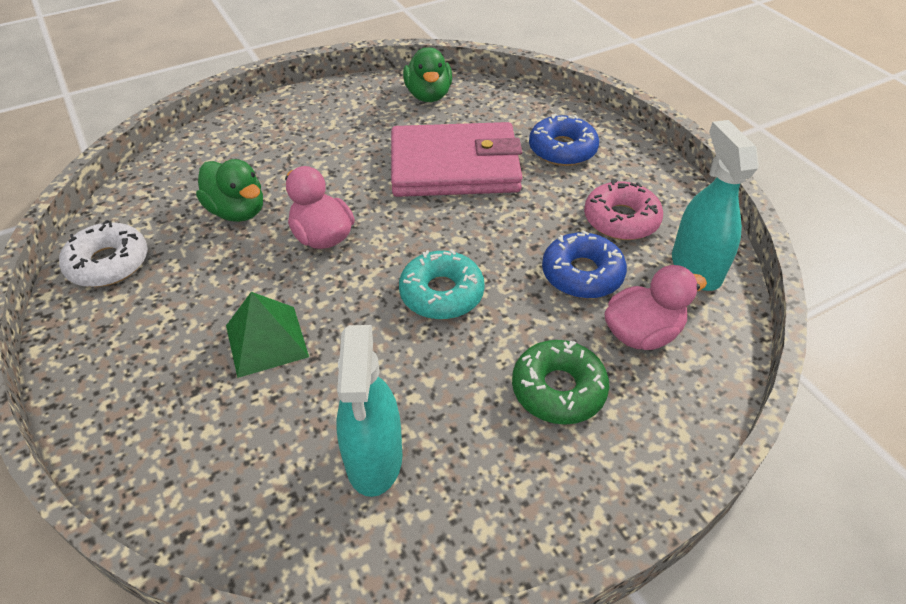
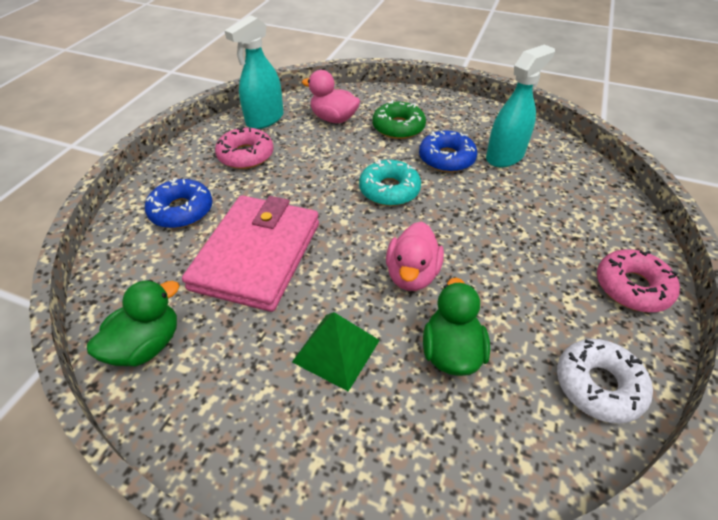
camera: 130 degrees left, 0 degrees up
green pyramid [226,292,309,378] -> green pyramid moved to [292,312,380,392]
pink wallet [391,122,523,197] -> pink wallet turned 60 degrees clockwise [182,195,319,312]
blue donut [542,230,627,299] -> blue donut moved to [419,131,477,172]
none -> pink donut [597,249,680,312]

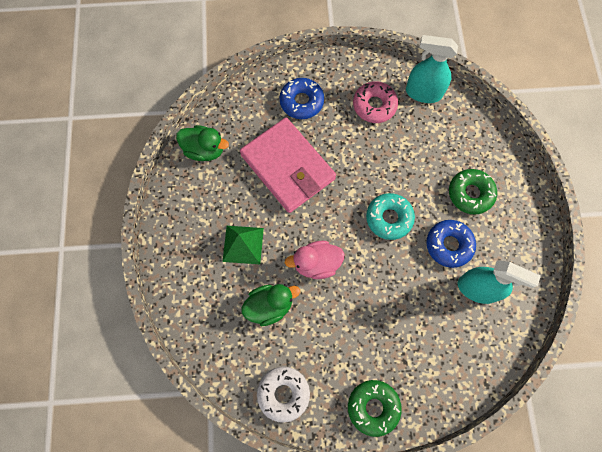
camera: 65 degrees right, 25 degrees up
pink wallet [182,195,319,312] -> pink wallet turned 60 degrees clockwise [240,118,336,213]
pink duck [302,70,360,123] -> none
pink donut [597,249,680,312] -> green donut [348,380,402,437]

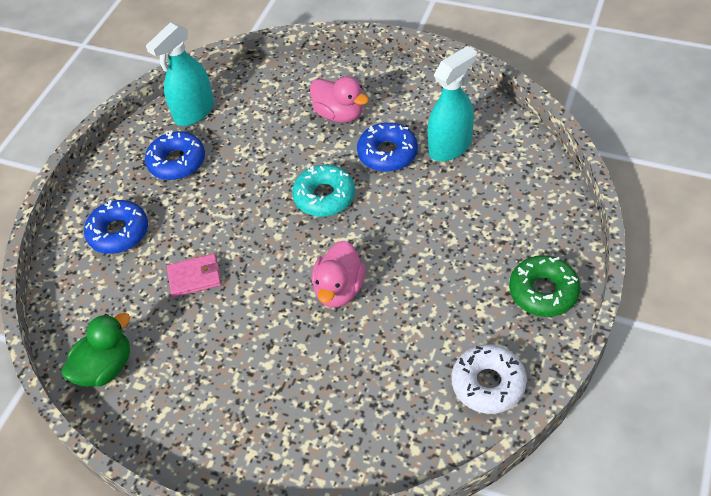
camera: 60 degrees left, 20 degrees down
green pyramid [222,226,264,264] -> none
pink wallet [240,118,336,213] -> pink wallet [167,254,221,297], size x0.43
green duck [241,284,300,326] -> none
pink donut [353,81,398,123] -> blue donut [145,131,205,180]
green donut [449,169,497,215] -> pink duck [310,76,369,123]

